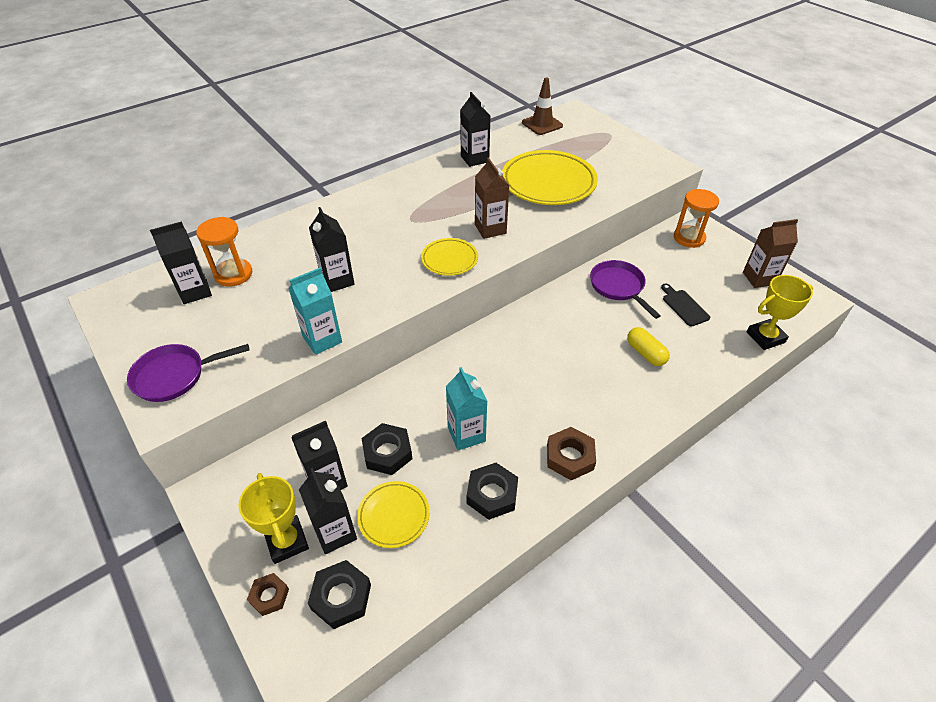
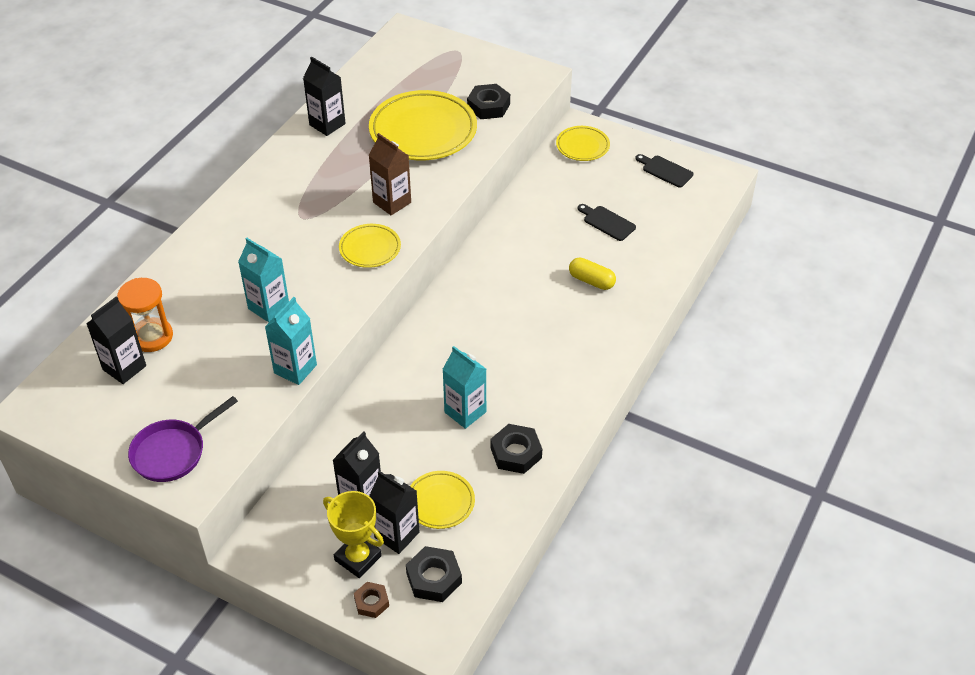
camera: 25 degrees left, 0 degrees up
black carton [309,207,355,292] -> turquoise carton [238,238,289,322]
black nut [361,423,412,475] -> black nut moved to [467,84,510,119]
brown traffic cone [522,78,563,135] -> none
brown nut [547,427,596,480] -> none
purple pan [590,260,661,319] -> none
orange hourglass [674,189,719,248] -> yellow plate [556,126,610,161]
brown carton [743,219,798,288] -> black cutting board [635,154,693,187]
yellow trophy [746,275,813,350] -> none

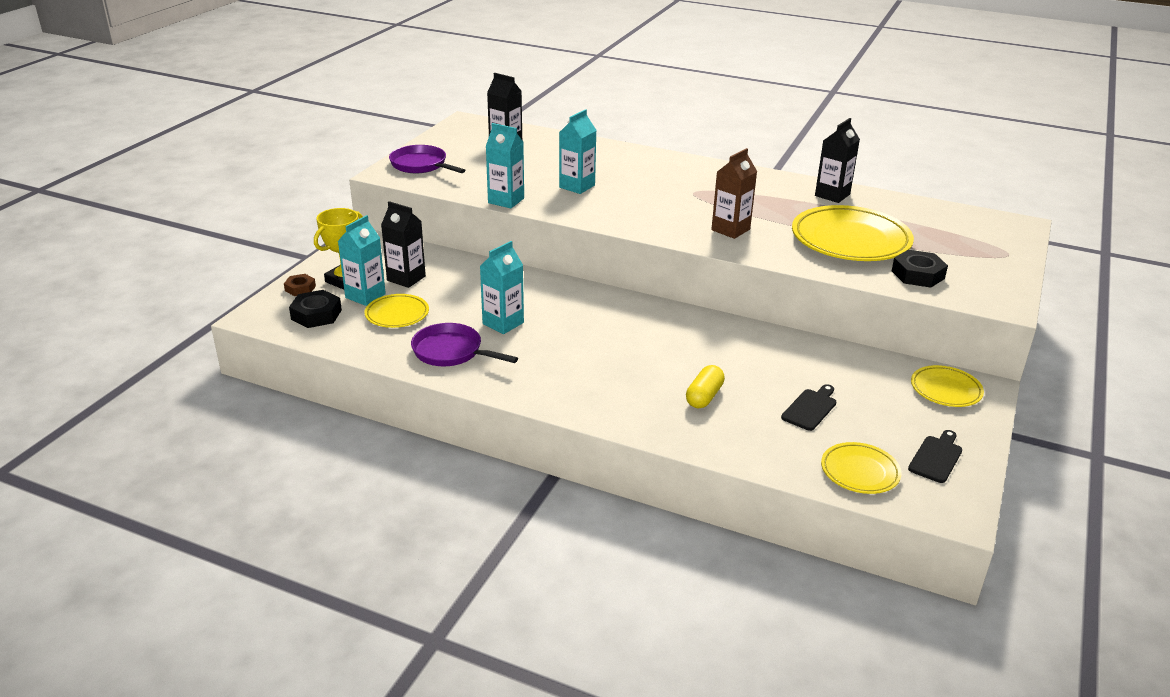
camera: 85 degrees right, 15 degrees down
orange hourglass [117,278,173,352] -> none
yellow plate [339,224,401,268] -> yellow plate moved to [821,442,902,494]
black carton [369,471,420,554] -> turquoise carton [338,215,386,306]
black nut [491,424,542,474] -> purple pan [411,323,518,366]

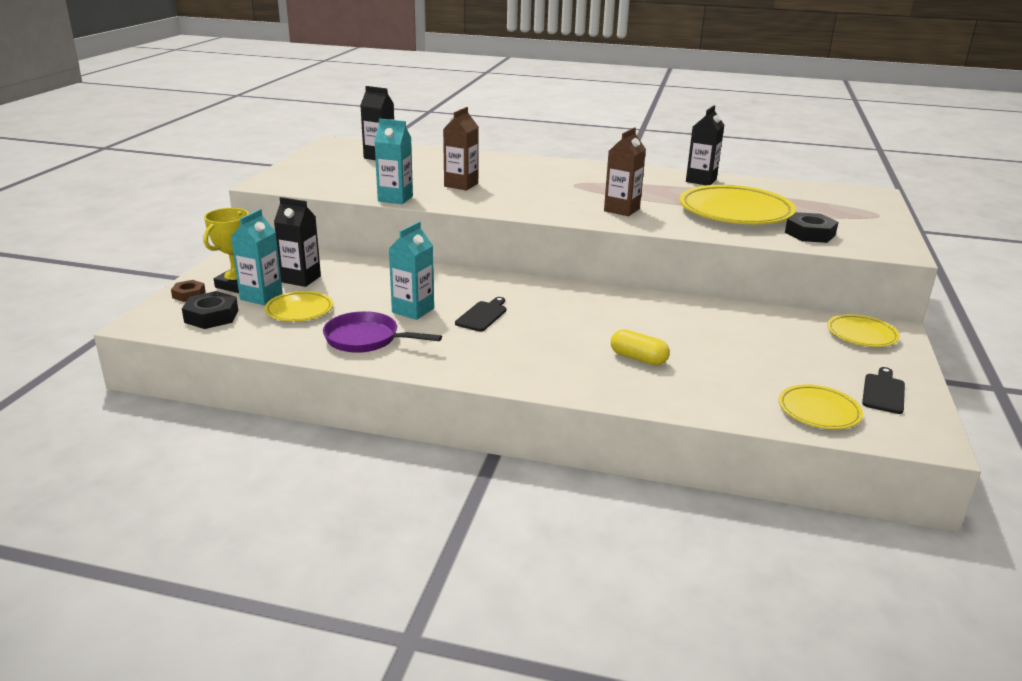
camera: 10 degrees left, 5 degrees down
purple pan [389,145,465,173] -> none
turquoise carton [559,109,597,194] -> brown carton [443,107,479,190]
yellow capsule [686,365,725,408] -> yellow capsule turned 75 degrees counterclockwise [611,329,670,365]
black cutting board [781,384,836,431] -> black cutting board moved to [455,297,506,331]

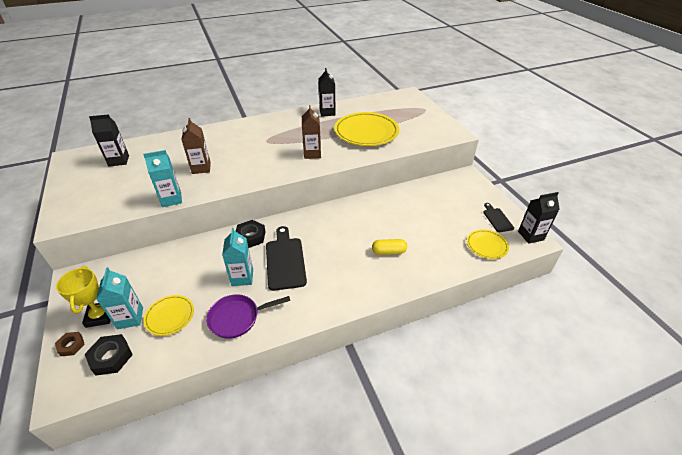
camera: 35 degrees left, 15 degrees up
black carton [274,197,321,287] -> black carton moved to [518,192,560,244]
black cutting board [455,297,506,331] -> black cutting board [266,226,307,291], size x1.78
black nut [785,212,838,243] -> black nut moved to [235,220,266,248]
yellow plate [827,314,900,347] -> none

